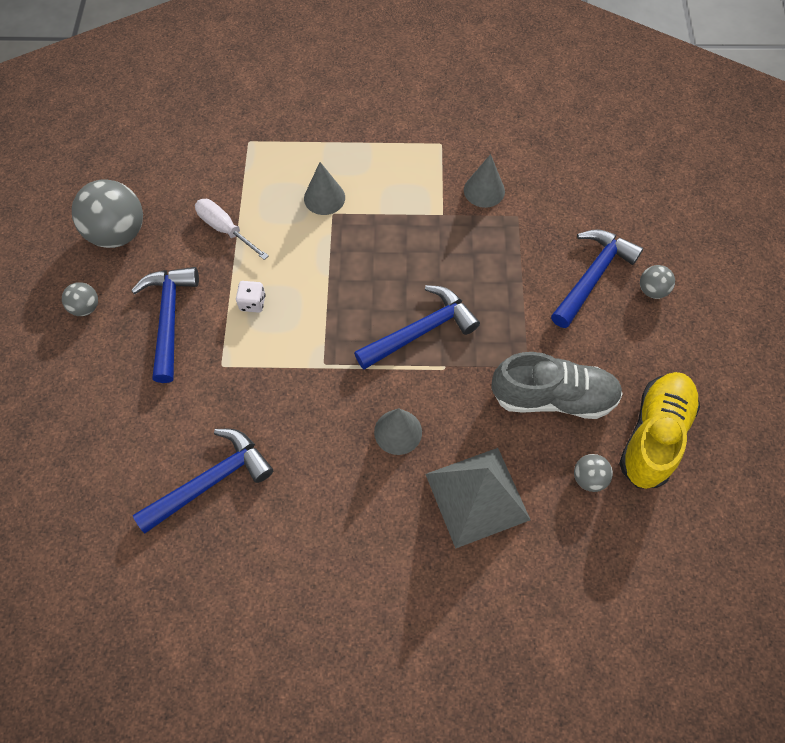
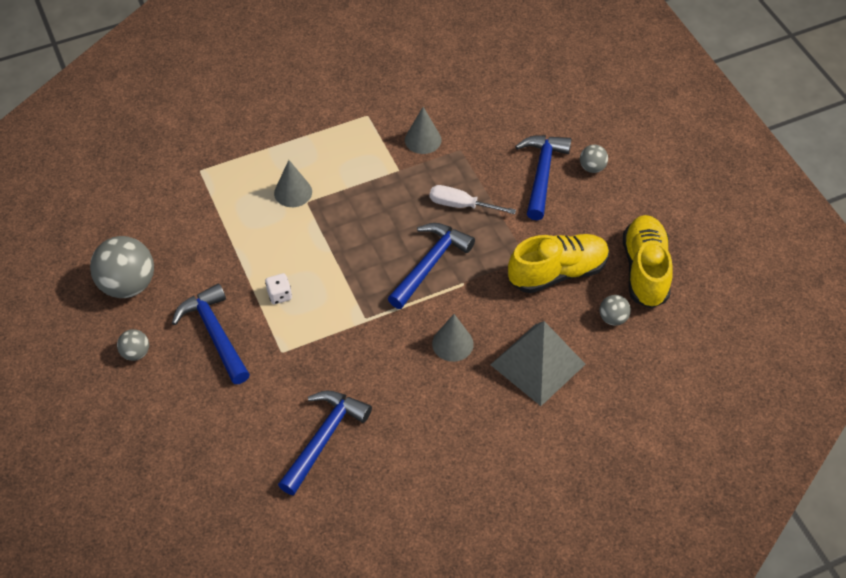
camera: 25 degrees left, 10 degrees down
white screwdriver [195,199,269,260] -> white screwdriver moved to [430,185,516,214]
grey shoe [491,352,623,419] -> yellow shoe [508,234,609,293]

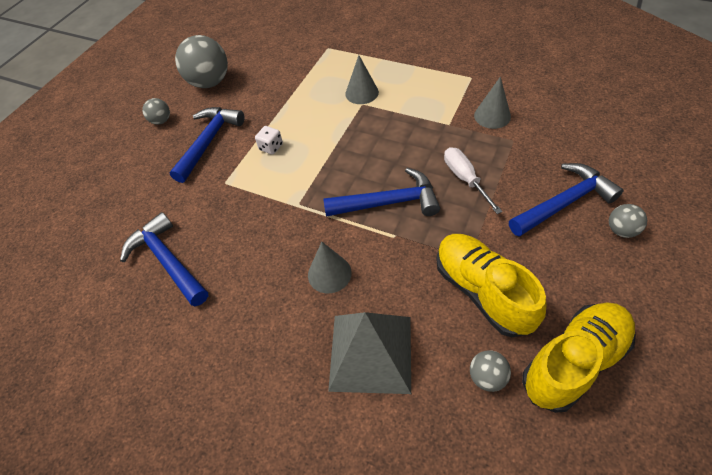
camera: 55 degrees right, 0 degrees up
blue hammer [278,391,372,495] -> blue hammer turned 120 degrees counterclockwise [120,212,208,306]
yellow shoe [508,234,609,293] -> yellow shoe turned 150 degrees counterclockwise [436,234,547,337]

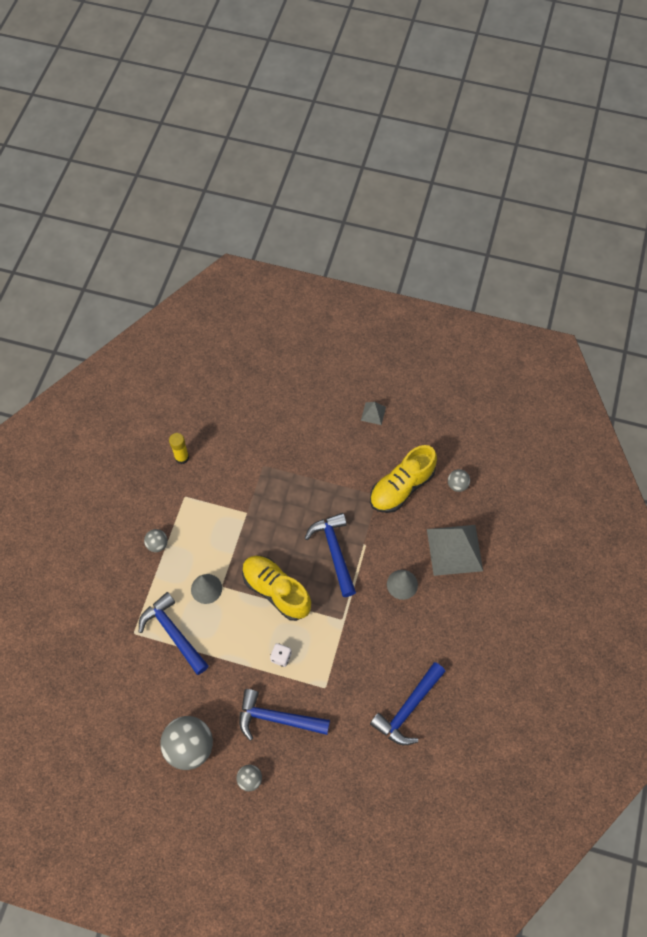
camera: 105 degrees left, 10 degrees up
white screwdriver [444,147,502,214] -> none
grey cone [474,77,511,129] -> none
blue hammer [509,163,624,237] -> blue hammer moved to [139,592,209,675]
yellow shoe [522,302,636,413] -> yellow shoe moved to [242,556,311,621]
grey ball [609,204,647,238] -> grey ball moved to [144,529,168,552]
none -> yellow glue stick [169,433,189,464]
none -> grey pyramid [361,402,386,425]

